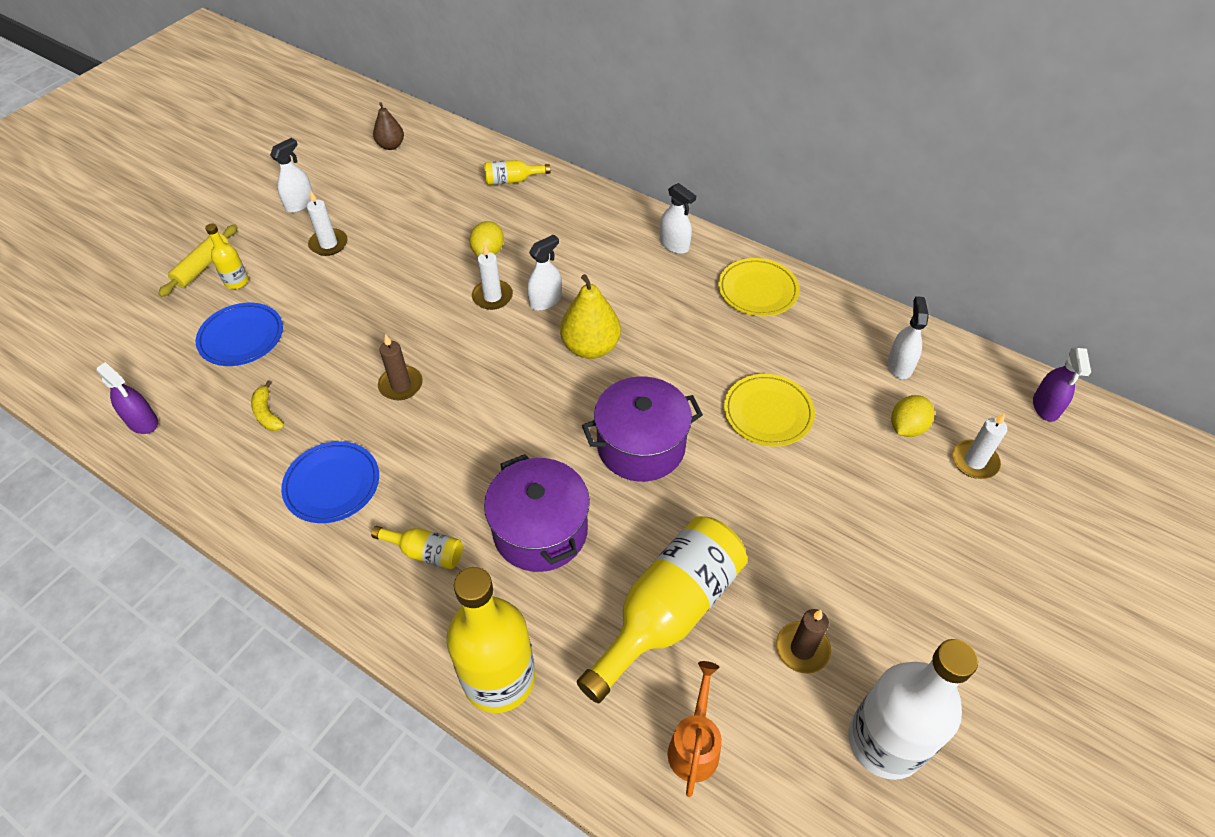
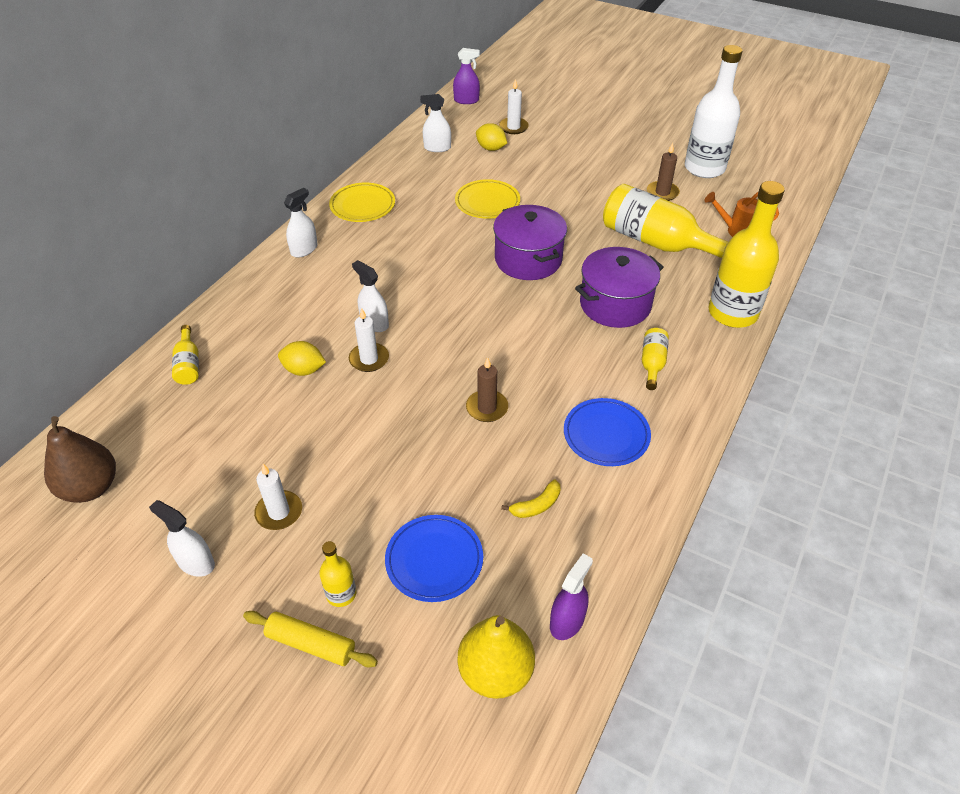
camera: 95 degrees left, 5 degrees down
brown pear [373,102,404,150] -> brown pear [44,416,116,503], size x1.63
yellow pear [560,274,621,359] -> yellow pear moved to [457,615,535,699]

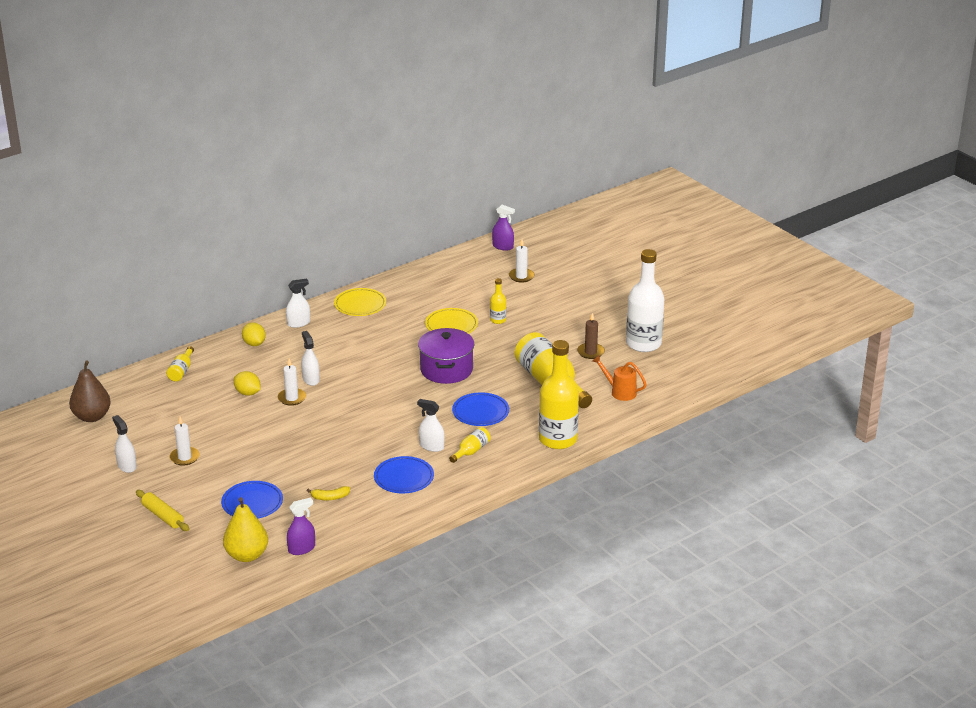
camera: 25 degrees right, 15 degrees down
yellow bottle [319,541,356,607] -> yellow bottle moved to [490,278,506,324]
white spray bottle [420,94,451,152] -> white spray bottle moved to [417,399,445,452]
brown candle [466,357,508,422] -> none
yellow lemon [476,123,507,151] -> yellow lemon moved to [242,322,266,346]
purple pot [575,247,664,328] -> blue plate [452,392,509,426]

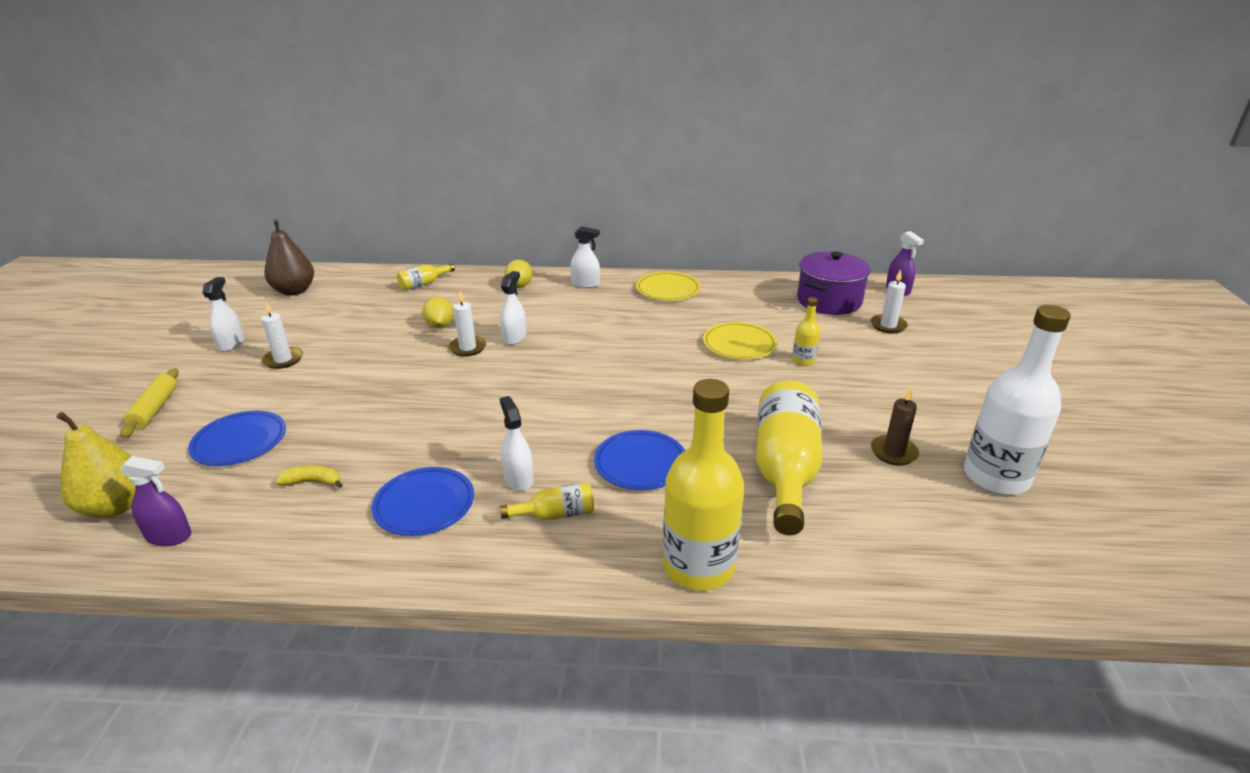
camera: 40 degrees right, 0 degrees up
yellow banana [307,486,350,500] -> yellow banana turned 150 degrees clockwise [275,465,343,488]
purple pot [418,328,474,384] -> purple pot moved to [797,251,871,315]
orange watering can [592,355,647,401] -> none

